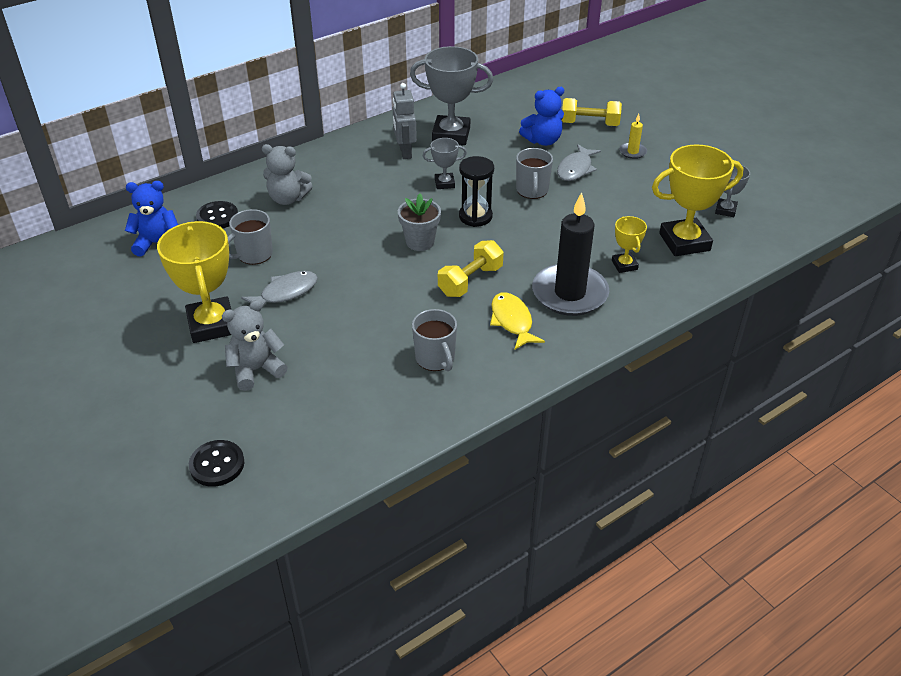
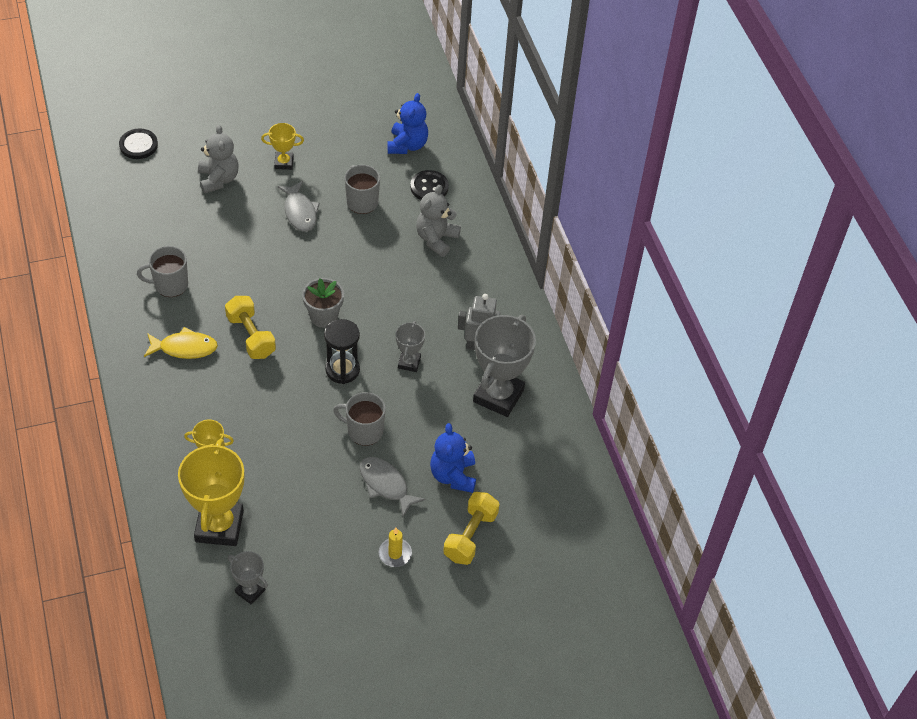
camera: 105 degrees right, 10 degrees up
yellow trophy [157,221,231,343] -> yellow trophy [261,123,304,170], size x0.51
black candle [532,192,609,316] -> none

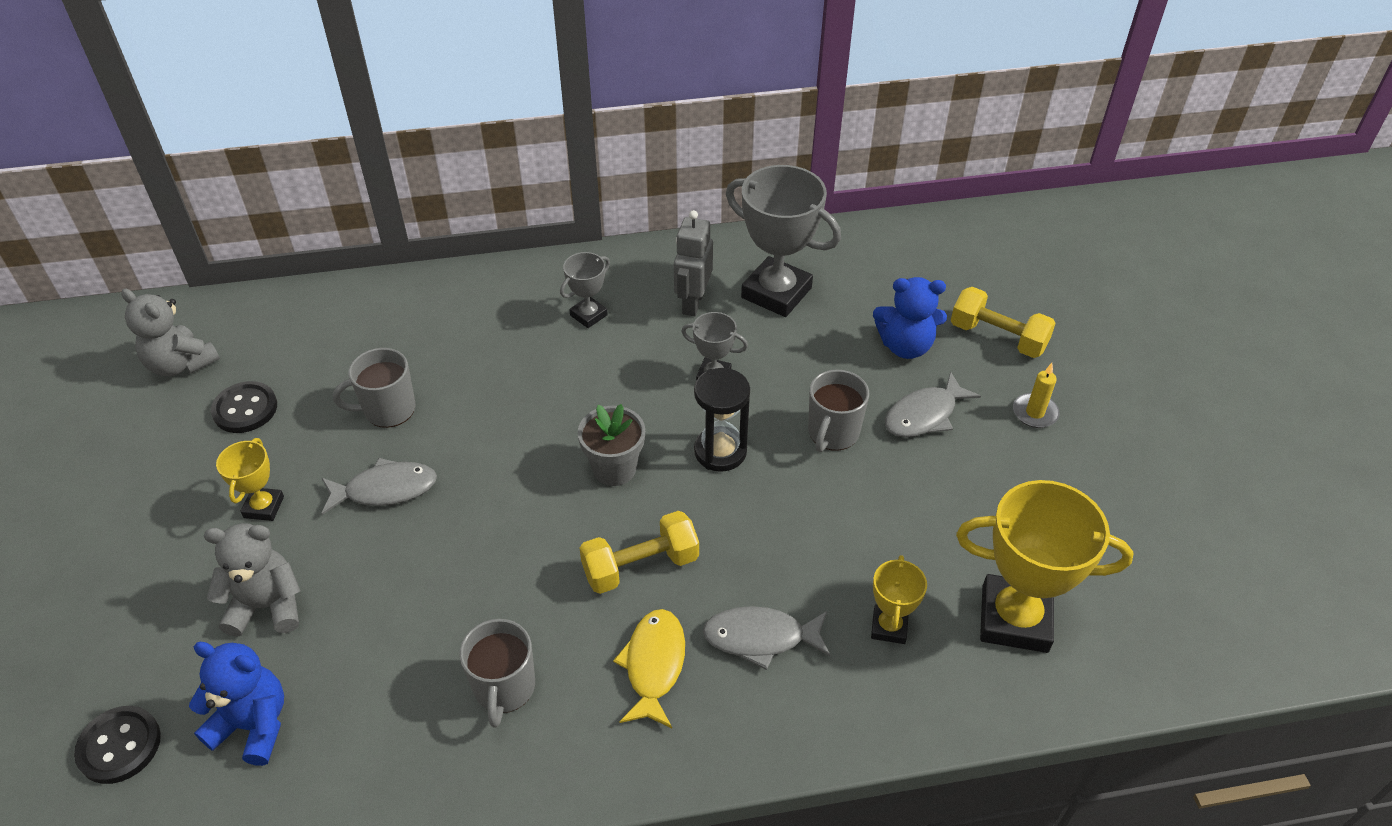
camera: 80 degrees left, 5 degrees down
grey trophy [228,551,268,604] -> grey trophy moved to [560,252,610,328]
blue teddy bear [387,93,428,154] -> blue teddy bear moved to [189,642,284,766]
black button [410,170,449,200] -> black button moved to [211,381,277,433]
grey teddy bear [416,185,461,257] -> grey teddy bear moved to [121,289,220,377]
none -> grey fish [703,606,830,670]

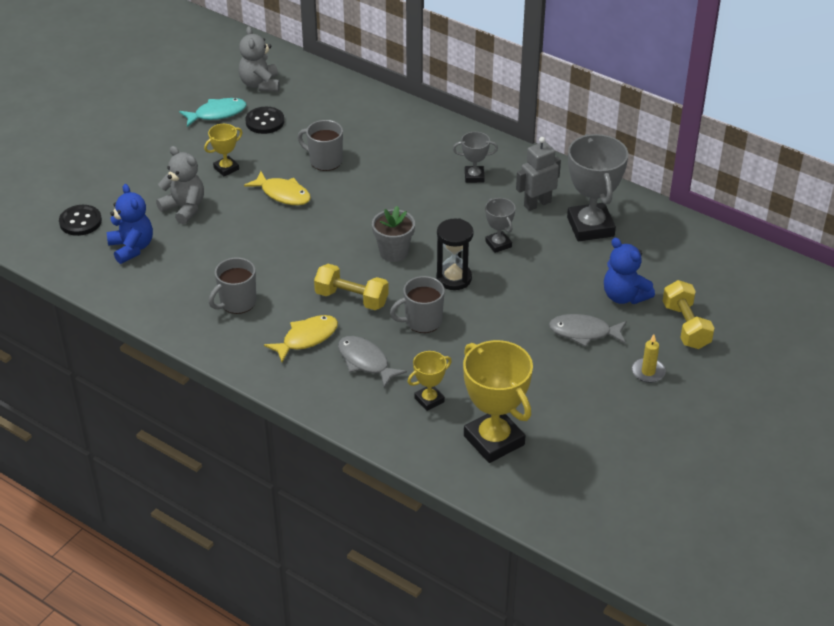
camera: 45 degrees right, 5 degrees down
grey fish [321,458,437,515] -> yellow fish [244,171,311,205]
grey mug [808,370,869,452] -> grey mug moved to [390,276,445,333]
none -> turquoise fish [179,98,247,127]

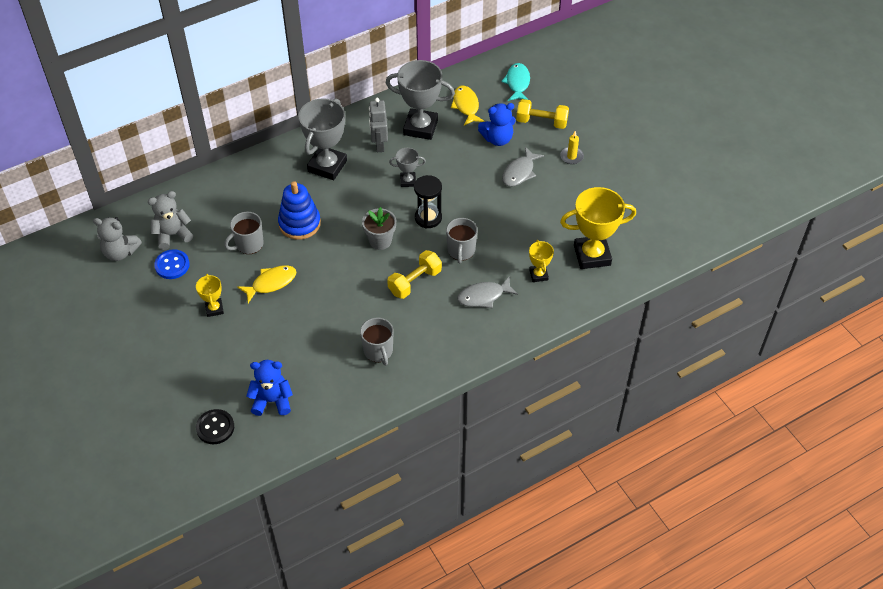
camera: 65 degrees left, 10 degrees up
grey teddy bear [156,146,204,224] -> grey teddy bear moved to [148,191,193,250]
turquoise fish [179,98,247,127] -> turquoise fish moved to [501,63,530,101]
black button [245,107,284,134] -> blue button [154,249,190,279]
yellow fish [264,315,338,363] -> yellow fish moved to [451,86,485,125]
grey trophy [453,132,498,183] -> grey trophy [298,98,347,180], size x1.98
none -> blue stacking toy [278,181,321,240]

